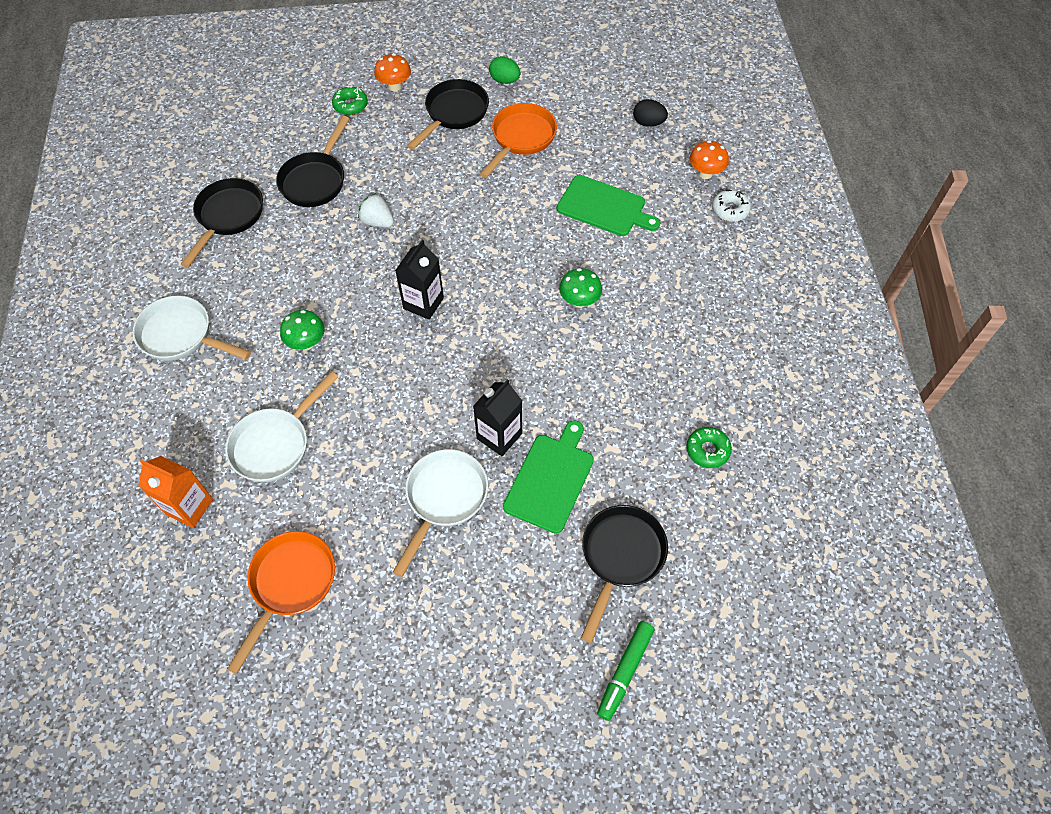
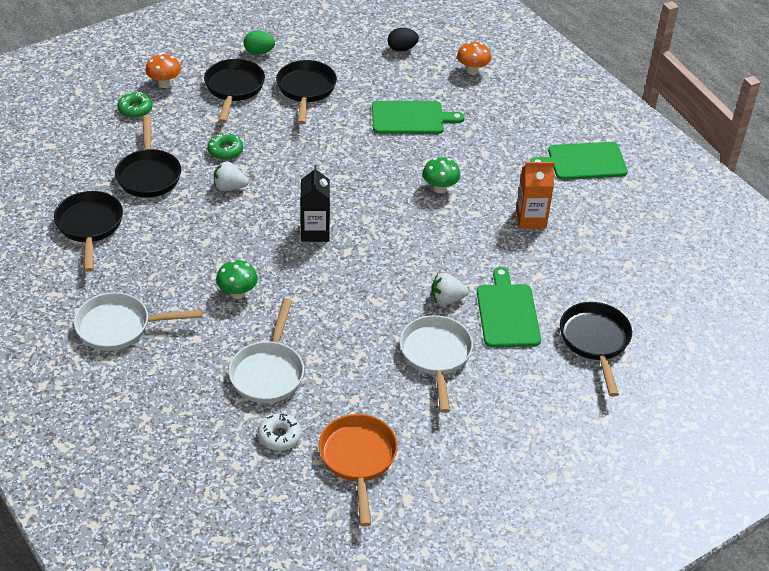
camera: 30 degrees left, 15 degrees down
orange carton [138,456,213,528] -> orange carton moved to [516,162,554,229]
black carton [473,379,522,456] -> white strawberry [431,273,469,305]
orange pan [480,103,557,178] -> black pan [276,60,337,124]
green marker [597,621,654,721] -> none
green donut [686,427,732,468] -> green donut moved to [208,133,243,160]
white donut [712,190,751,222] -> white donut moved to [258,413,302,451]
none -> green cutting board [530,142,628,180]

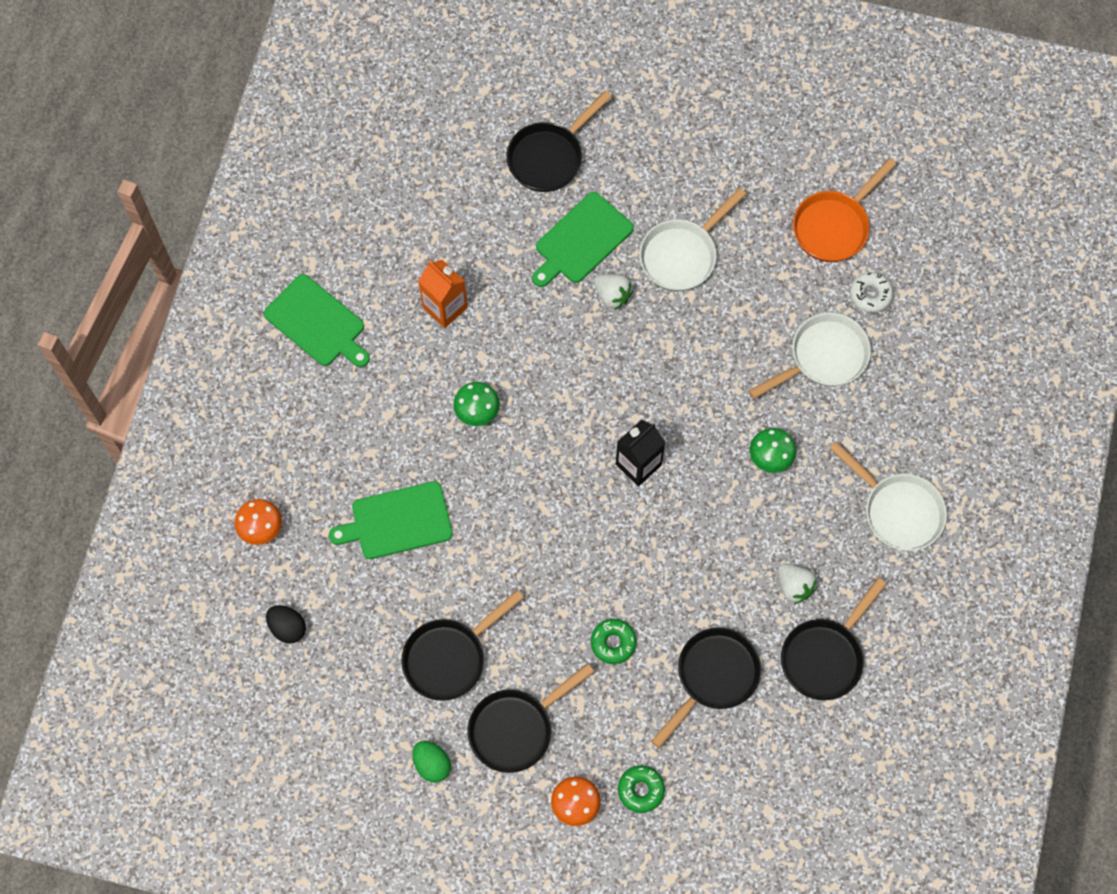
camera: 130 degrees left, 25 degrees up
white strawberry [214,162,249,191] -> white strawberry moved to [778,563,817,604]
green cutting board [372,101,465,134] -> green cutting board turned 60 degrees counterclockwise [329,481,453,559]

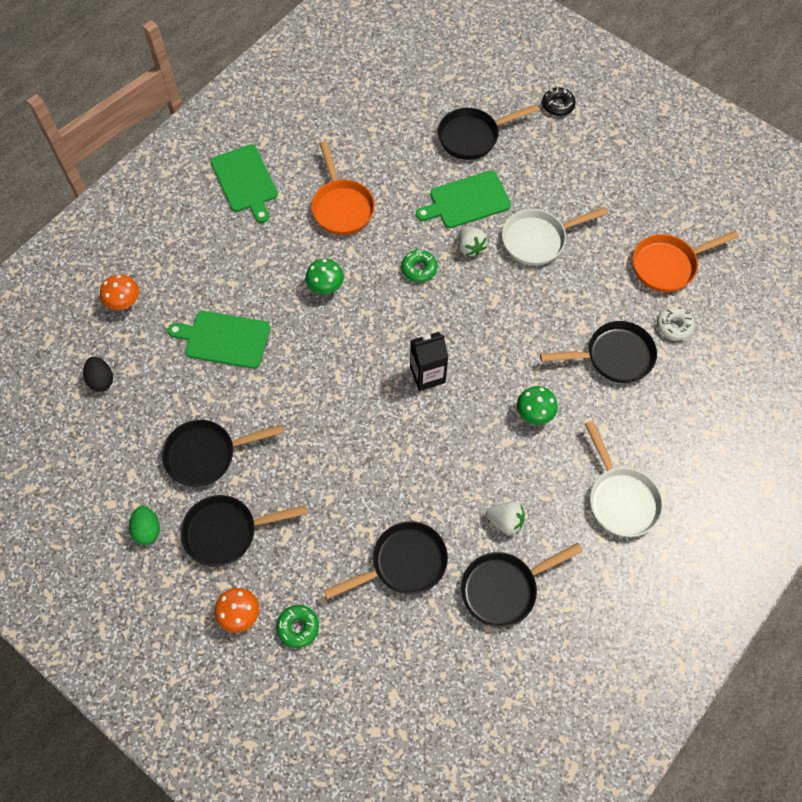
camera: 25 degrees right, 5 degrees down
orange carton [418,260,468,328] -> orange pan [311,141,375,235]
green donut [591,619,637,664] -> green donut moved to [401,250,438,282]
white pan [749,313,871,399] -> black pan [540,321,657,383]
white strawberry [778,563,817,604] -> white strawberry turned 60 degrees counterclockwise [486,501,525,535]
none -> black donut [542,87,576,116]

